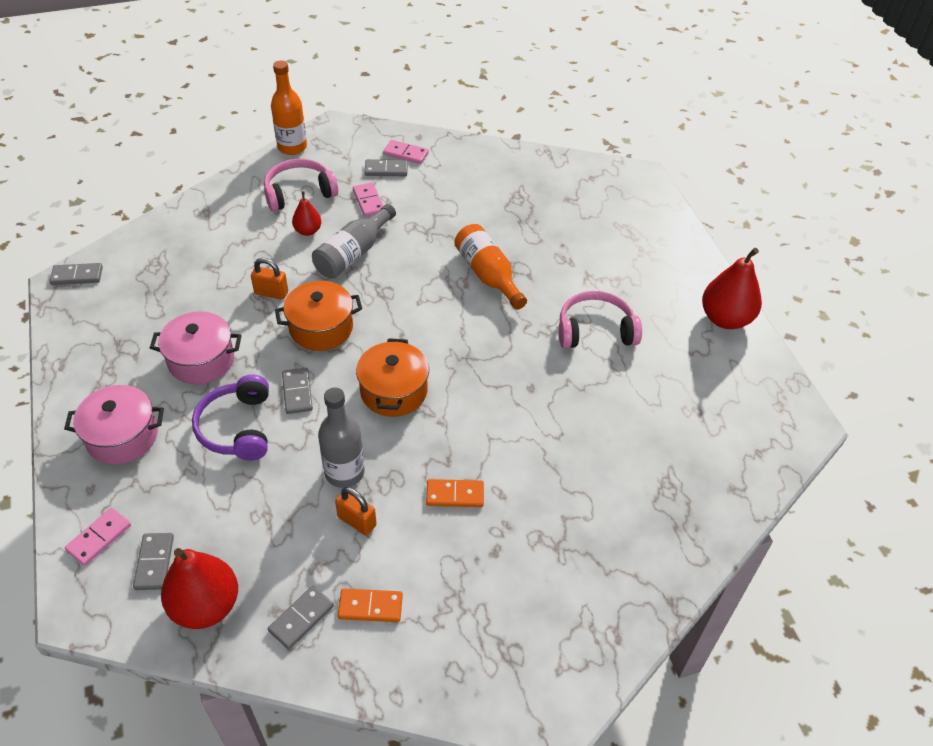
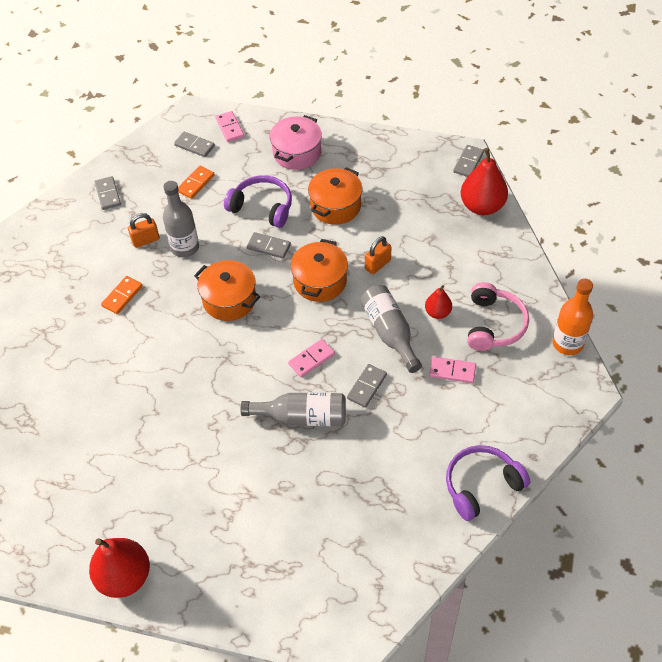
camera: 125 degrees right, 5 degrees up
pink pot [150,311,242,384] -> orange pot [308,167,363,225]
red pear [161,548,238,629] -> red pear moved to [461,148,508,215]
orange domino [338,588,403,622] -> orange domino moved to [178,166,215,199]
grey domino [364,159,408,176] -> grey domino moved to [347,364,387,408]
pink domino [383,140,429,164] -> pink domino moved to [288,339,335,377]
orange bottle [454,224,527,310] -> grey bottle [240,393,346,426]
pink headphones [559,291,642,348] -> none
none -> purple headphones [446,445,530,521]

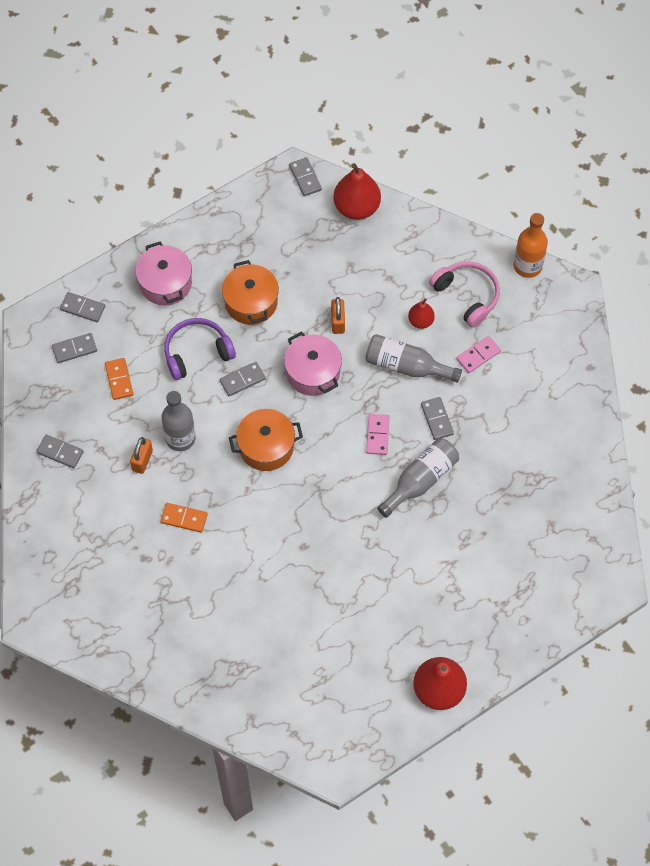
camera: 50 degrees left, 10 degrees up
orange domino [101,276,143,314] -> orange domino turned 60 degrees counterclockwise [160,503,208,533]
pink domino [215,111,244,142] -> grey domino [60,292,105,322]
orange pot [290,239,348,302] -> pink pot [284,332,342,396]
purple headphones [446,445,530,521] -> none

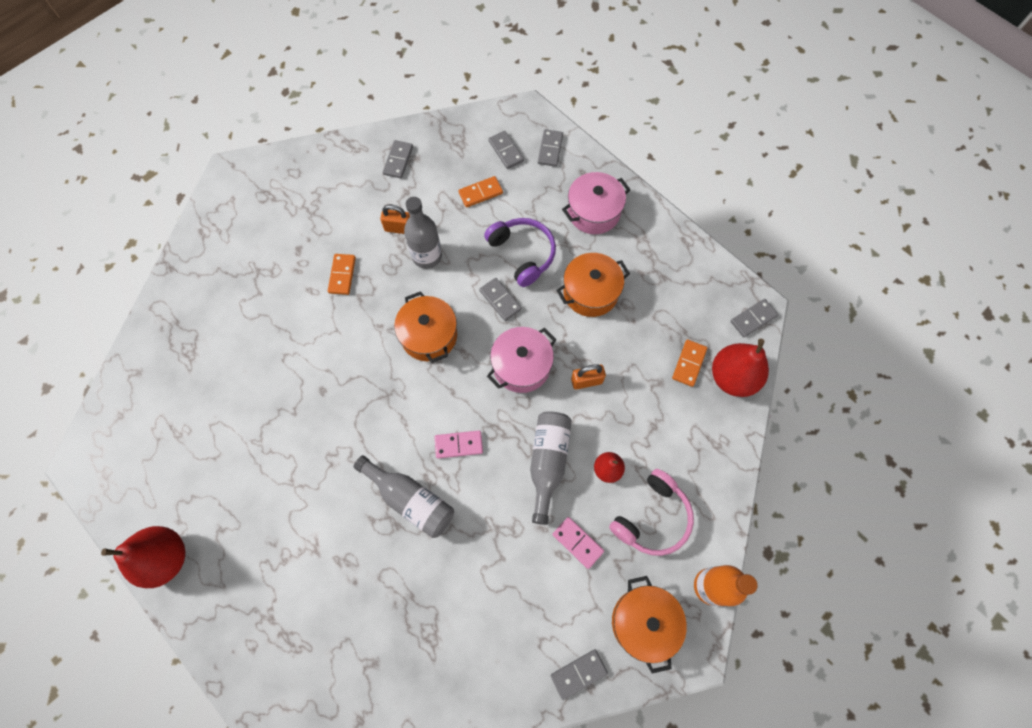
camera: 80 degrees right, 5 degrees up
grey domino [421,397,454,440] -> grey domino moved to [551,649,608,700]
none -> orange pot [612,576,687,674]
none -> orange domino [672,339,707,387]

